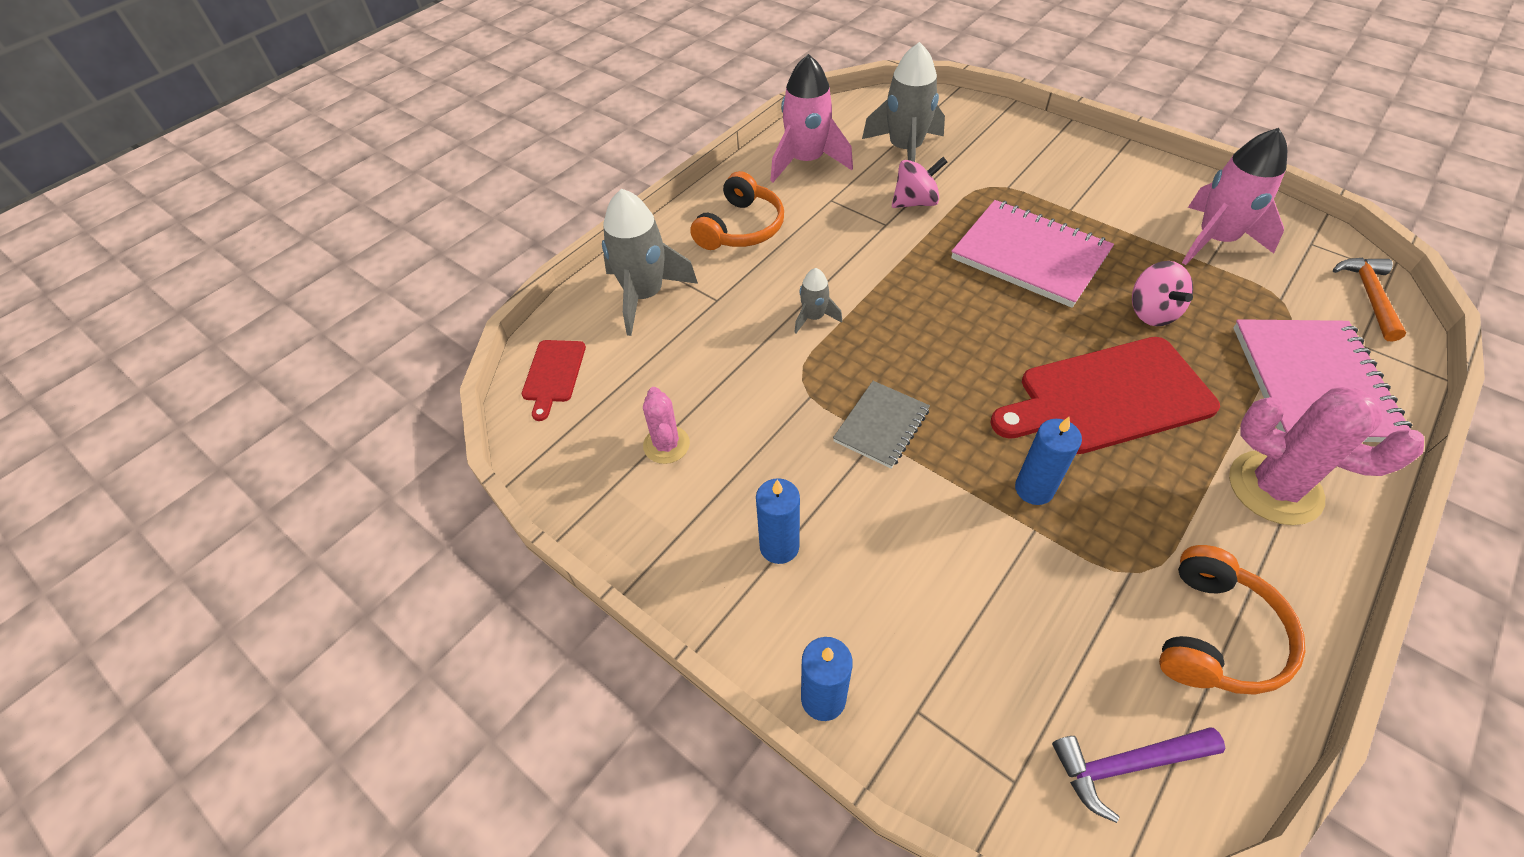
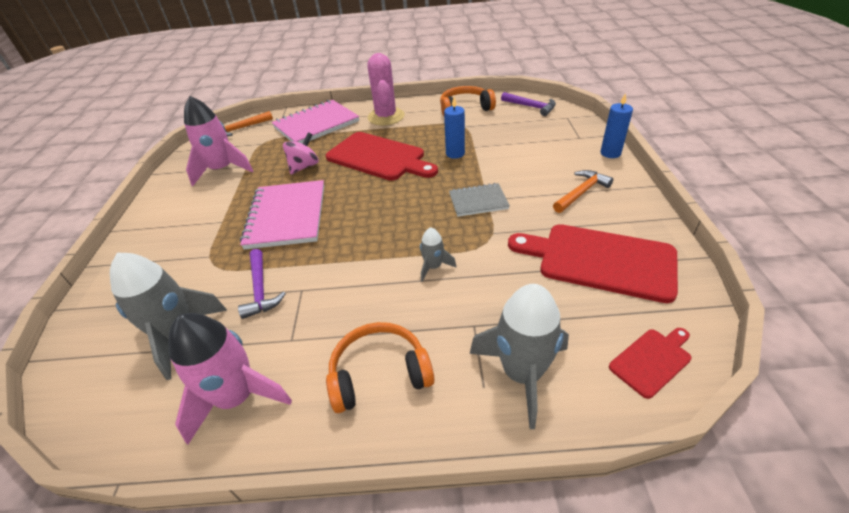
camera: 130 degrees left, 10 degrees down
pink cactus [643,387,690,464] -> red cutting board [508,224,678,303]
blue candle [756,478,800,564] -> orange hammer [553,170,613,213]
pink spinning top [892,157,947,208] -> purple hammer [238,249,286,319]

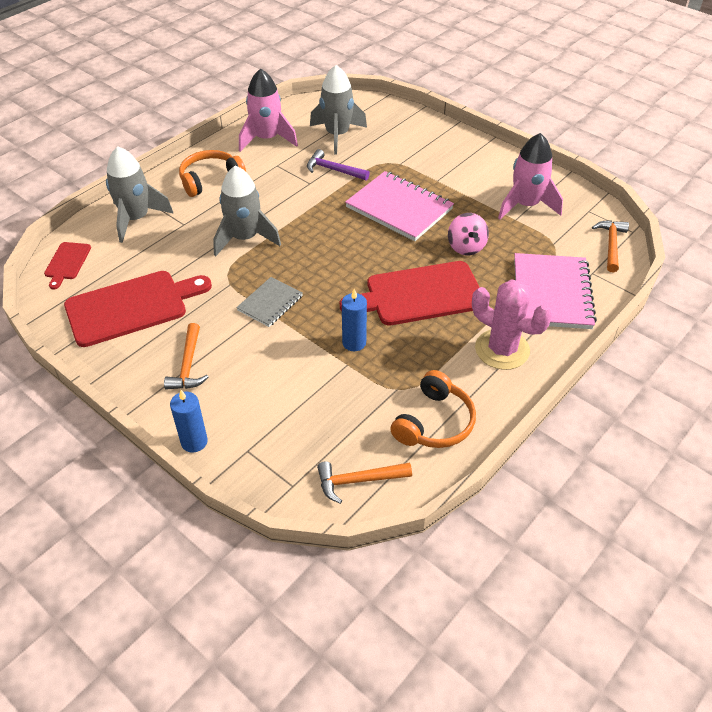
camera: 130 degrees right, 5 degrees up
orange headphones [326,322,435,413] -> orange headphones turned 150 degrees counterclockwise [179,150,246,197]
grey rocket [420,227,456,282] -> grey rocket [213,165,281,256], size x2.01
purple hammer [501,92,556,116] -> orange hammer [317,461,412,504]

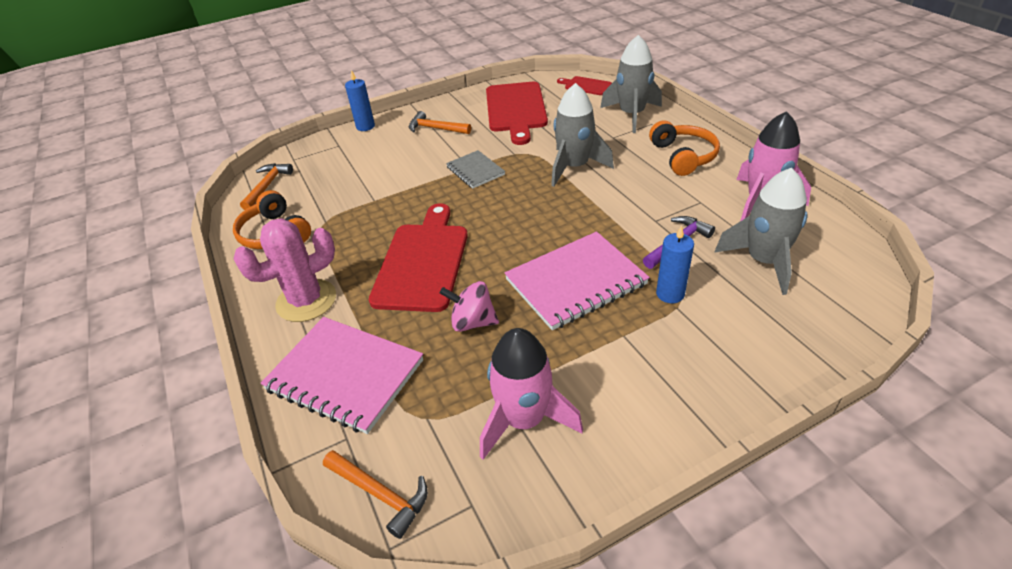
camera: 115 degrees right, 5 degrees down
blue candle [342,289,367,351] -> blue candle moved to [656,225,694,303]

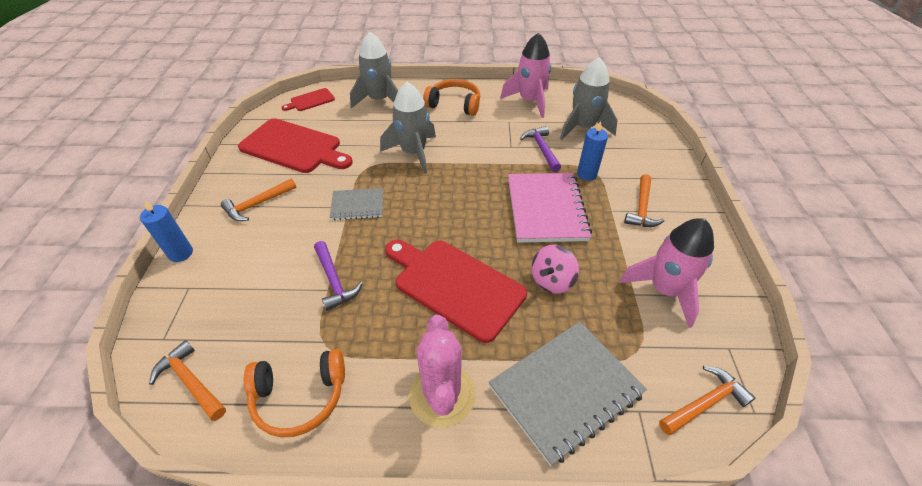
camera: 65 degrees left, 5 degrees up
pink notebook [261,317,423,434] -> grey notebook [489,321,647,466]
none -> purple hammer [314,241,363,311]
none -> orange hammer [624,174,665,227]

